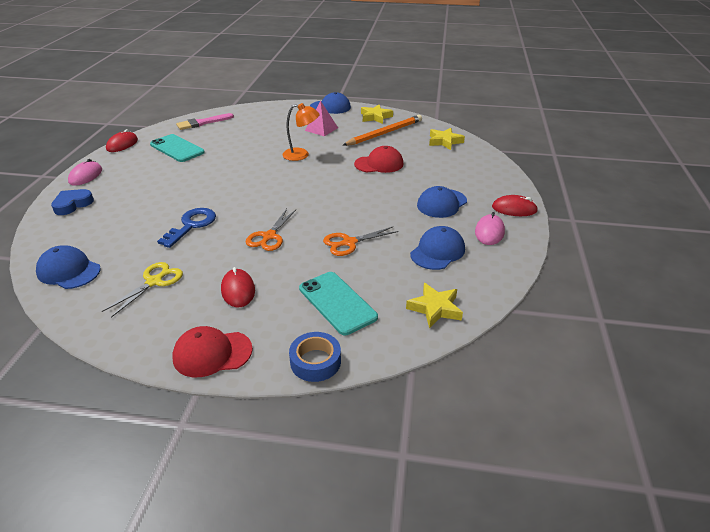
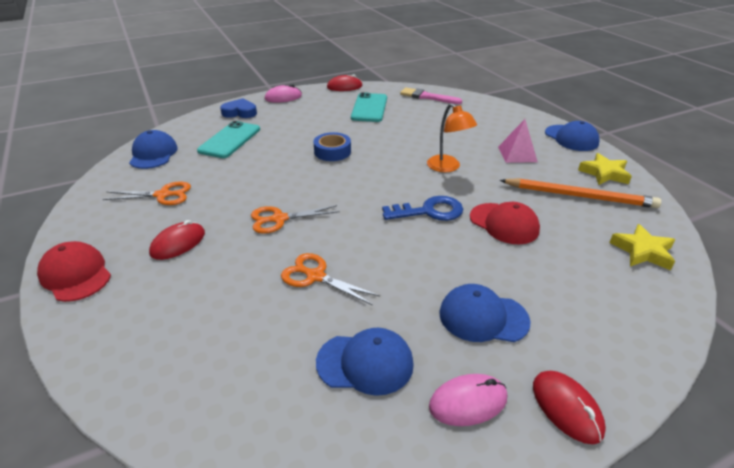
camera: 55 degrees right, 0 degrees up
yellow scissors [102,262,183,318] -> orange scissors [103,182,191,205]
blue key [157,208,216,248] -> blue key moved to [382,196,463,221]
blue tape [289,332,341,382] -> blue tape moved to [314,132,351,161]
turquoise phone [299,272,378,335] -> turquoise phone moved to [197,121,260,158]
yellow star [406,283,463,328] -> none

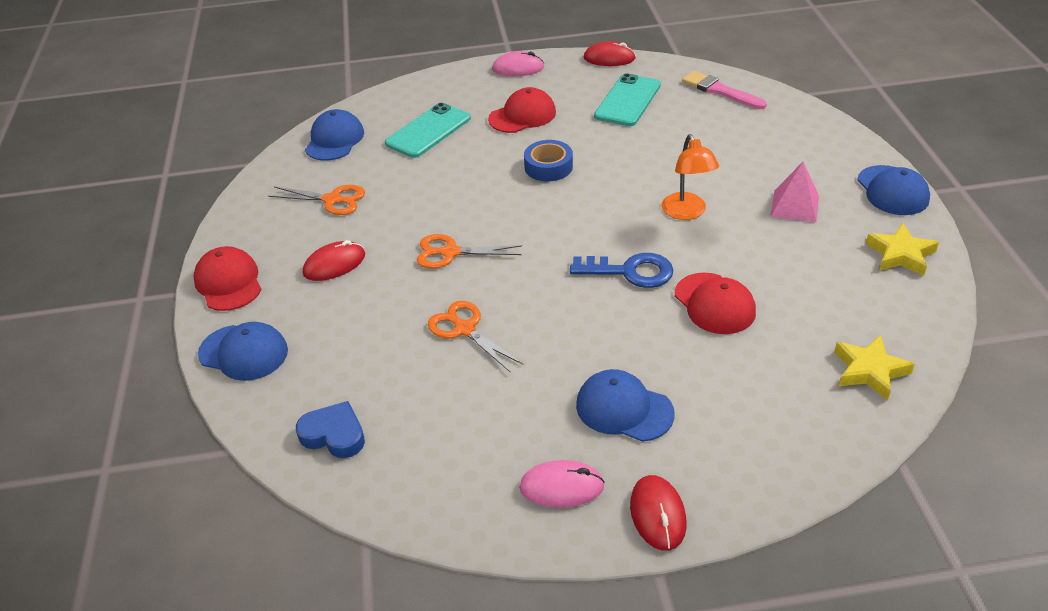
camera: 20 degrees right, 5 degrees up
blue heart [220,98,257,118] -> blue heart moved to [296,401,365,458]
blue cap [316,328,414,396] -> blue cap moved to [198,322,288,381]
orange pencil [499,178,661,208] -> none
none -> red cap [488,87,556,133]

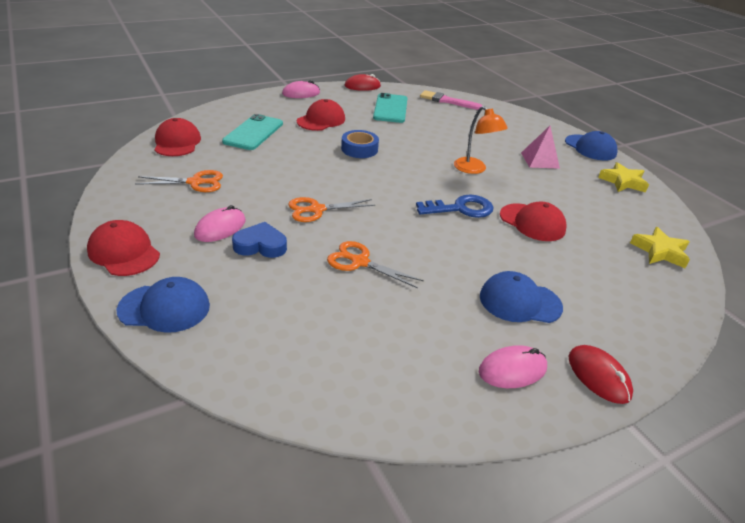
camera: 25 degrees left, 5 degrees down
blue heart [296,401,365,458] -> blue heart moved to [232,222,287,258]
red mouse [303,240,365,281] -> pink mouse [194,205,246,242]
blue cap [305,109,364,161] -> red cap [154,118,201,156]

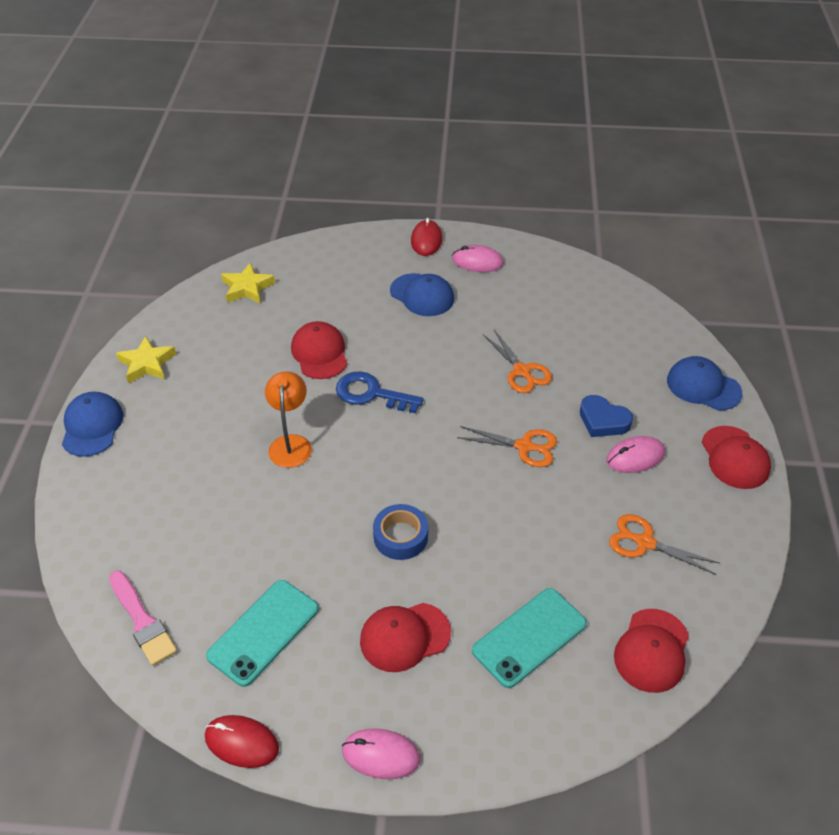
camera: 145 degrees left, 10 degrees up
pink pyramid [521,126,560,169] -> none

